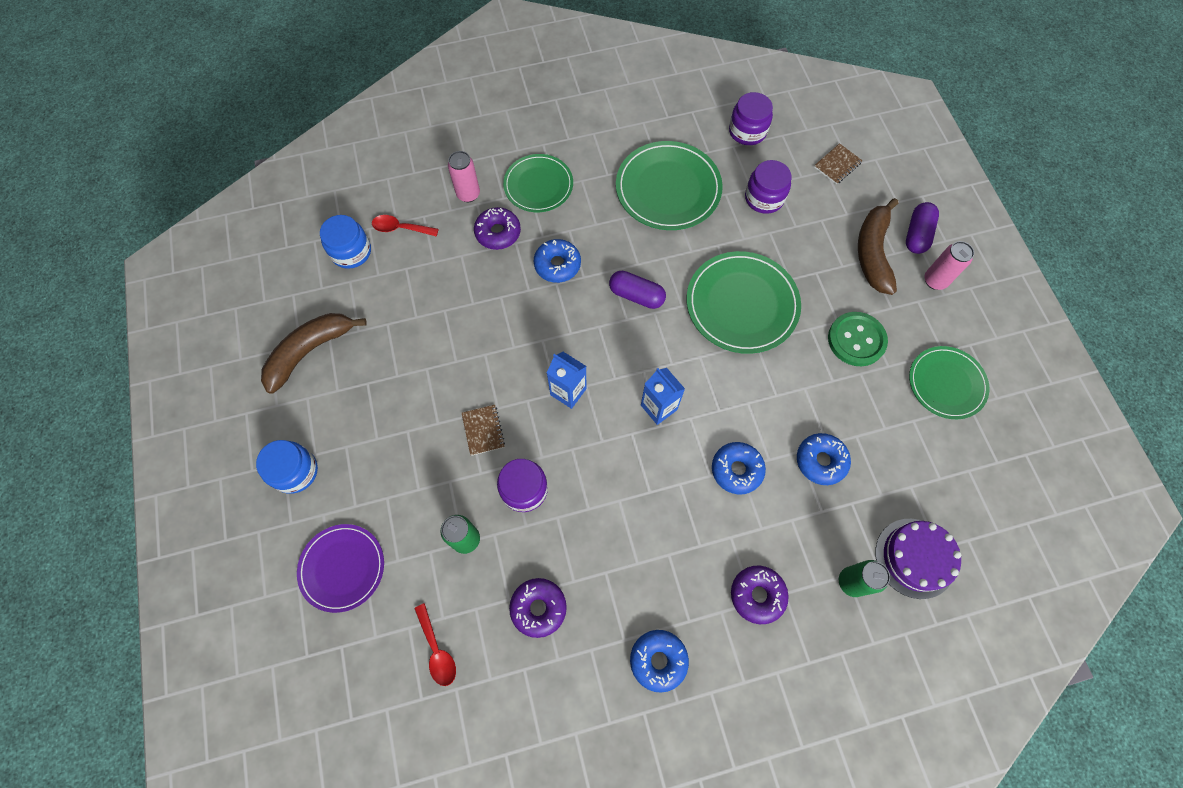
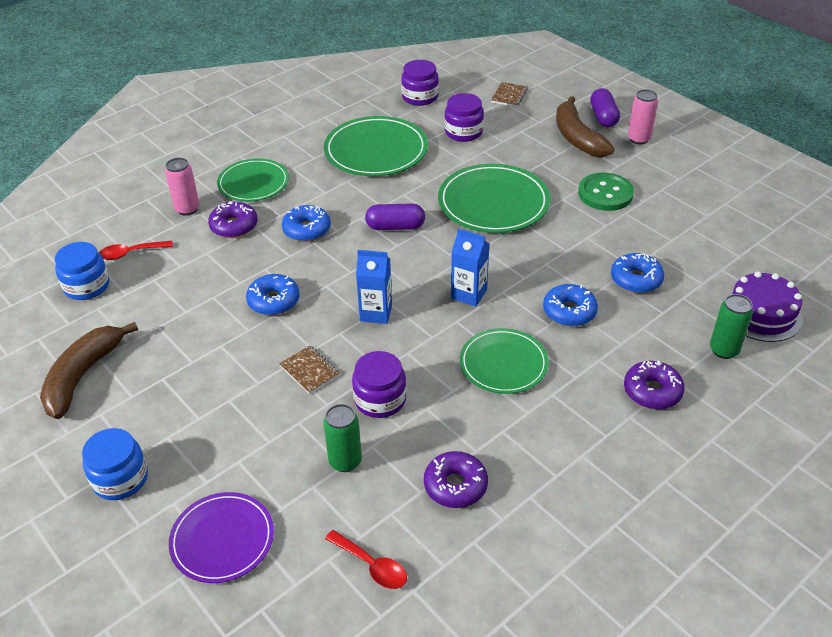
camera: 25 degrees left, 25 degrees down
blue donut [630,630,689,693] -> blue donut moved to [246,274,300,315]
green plate [909,346,989,419] -> green plate moved to [460,328,549,394]

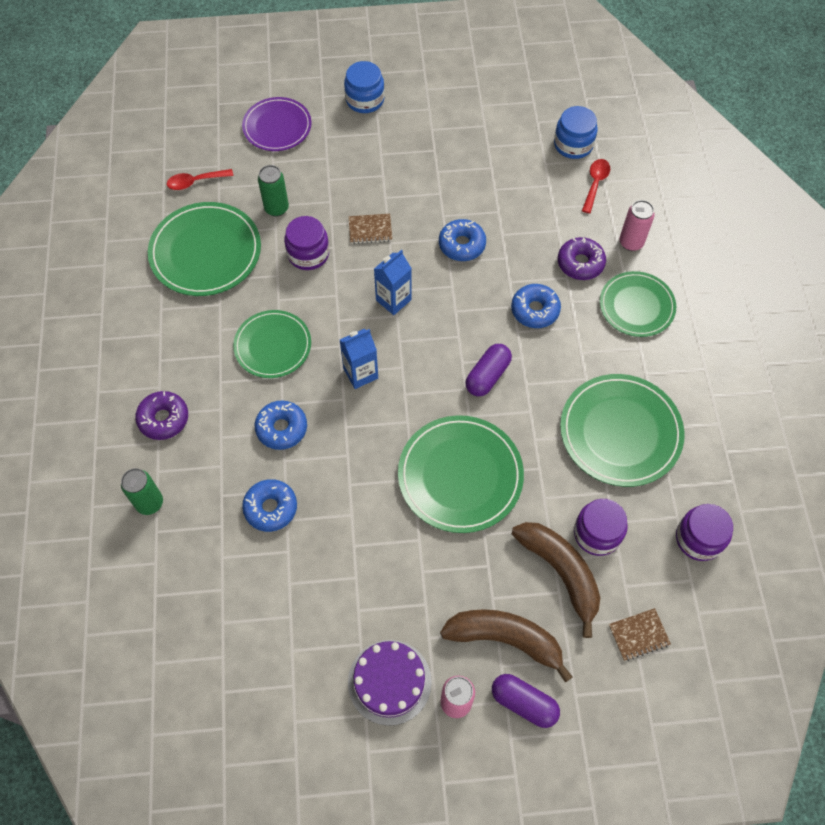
camera: 125 degrees right, 20 degrees up
brown banana [40,322,138,419] -> brown banana moved to [512,522,600,638]
purple donut [424,451,488,508] -> green plate [148,202,261,296]
brown notebook [491,82,528,107] -> brown notebook turned 75 degrees counterclockwise [609,608,671,661]
green button [578,173,634,211] -> none
purple cake [724,271,803,342] -> purple cake moved to [348,640,432,726]

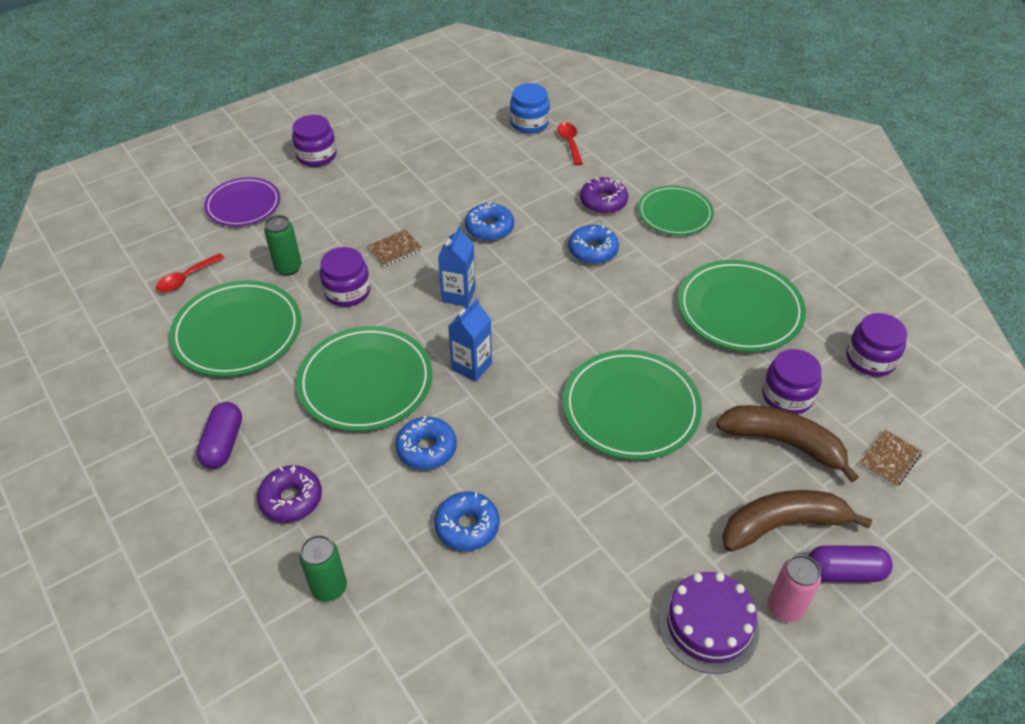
camera: 30 degrees left, 15 degrees down
green plate [233,310,311,378] -> green plate [296,326,433,431], size x1.52
blue jar [344,61,385,113] -> purple jar [292,115,337,167]
purple capsule [465,344,512,396] -> purple capsule moved to [196,402,242,469]
pink can [620,200,655,251] -> none

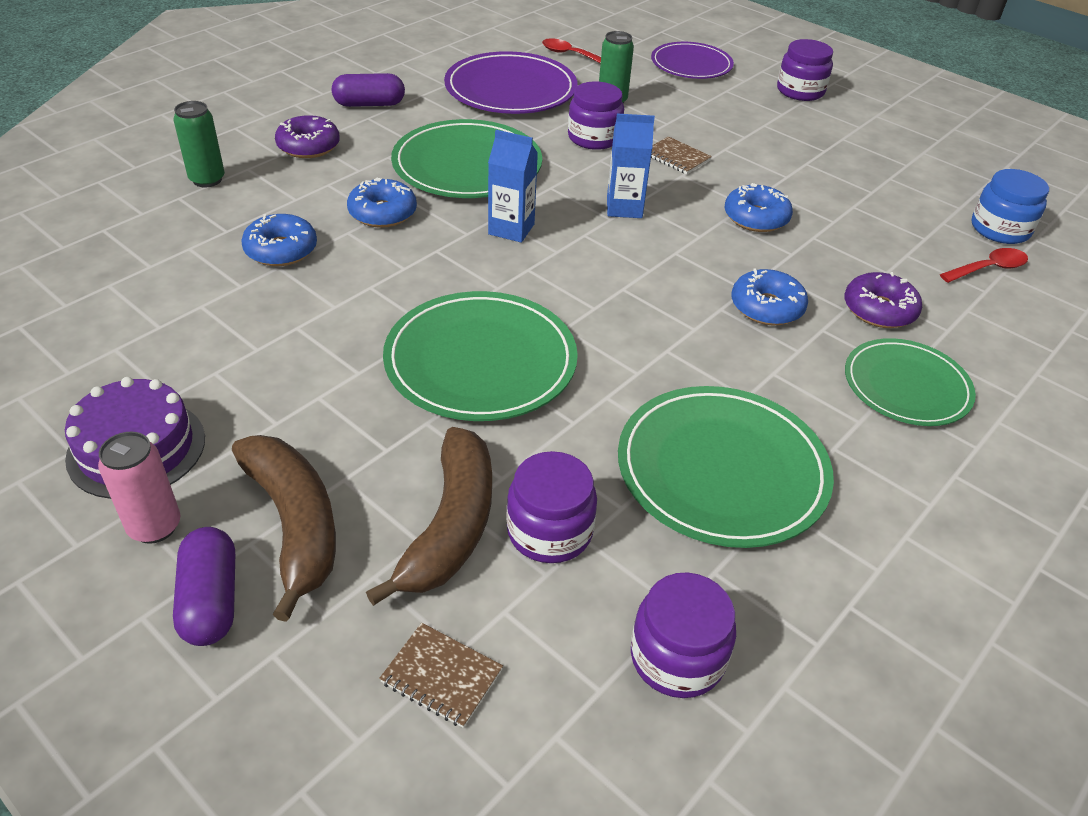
camera: 75 degrees right, 5 degrees down
green plate [169,280,301,377] -> purple plate [444,51,577,114]

